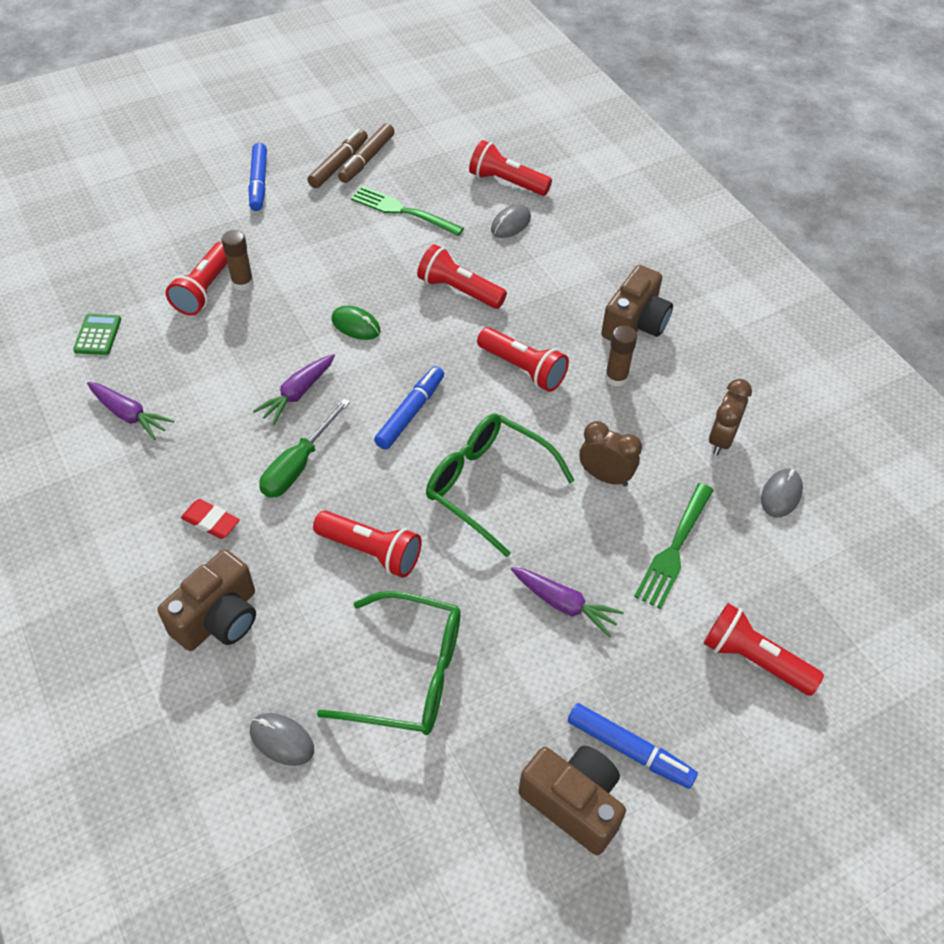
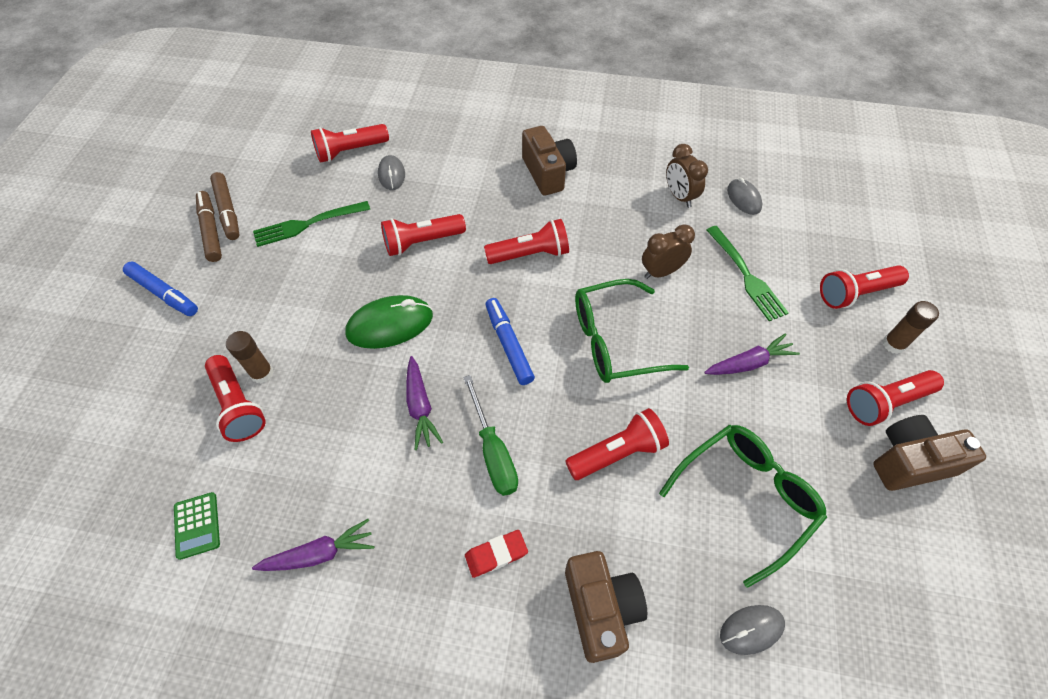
camera: 50 degrees left, 5 degrees up
green calculator [73,314,121,355] -> green calculator turned 150 degrees counterclockwise [174,492,220,560]
green mouse [332,306,381,340] -> green mouse [345,295,433,349], size x1.66
blue marker [568,703,698,789] -> red flashlight [847,370,944,426]
brown glue stick [605,326,637,387] -> brown glue stick moved to [883,301,939,354]

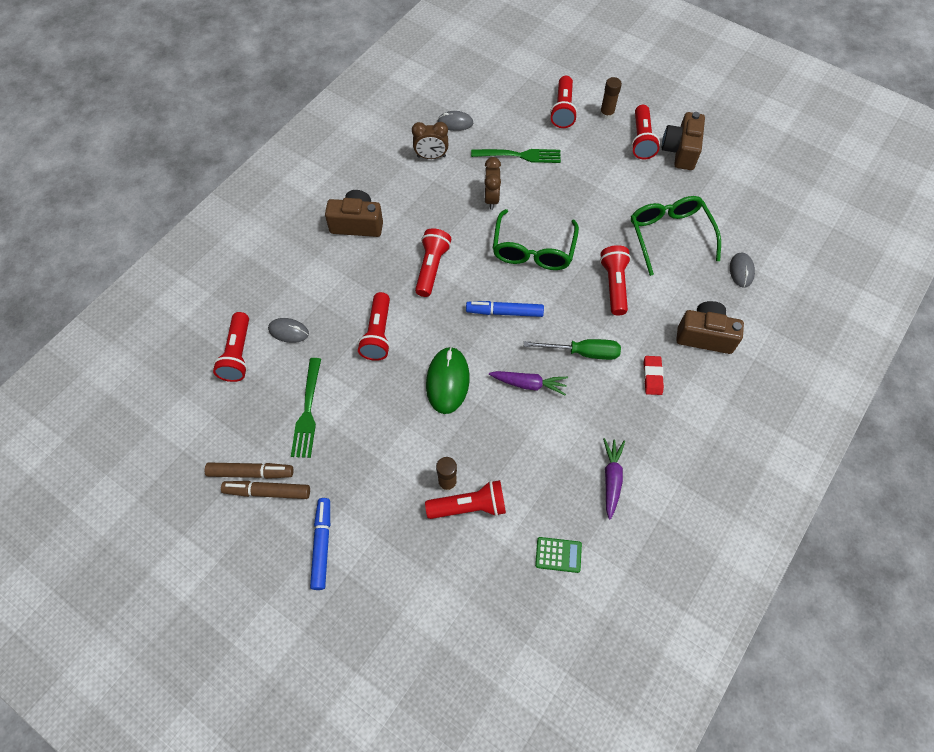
camera: 65 degrees left, 5 degrees up
blue marker [123,261,198,316] -> blue marker turned 60 degrees counterclockwise [310,498,330,590]
purple carrot [704,333,800,375] -> none

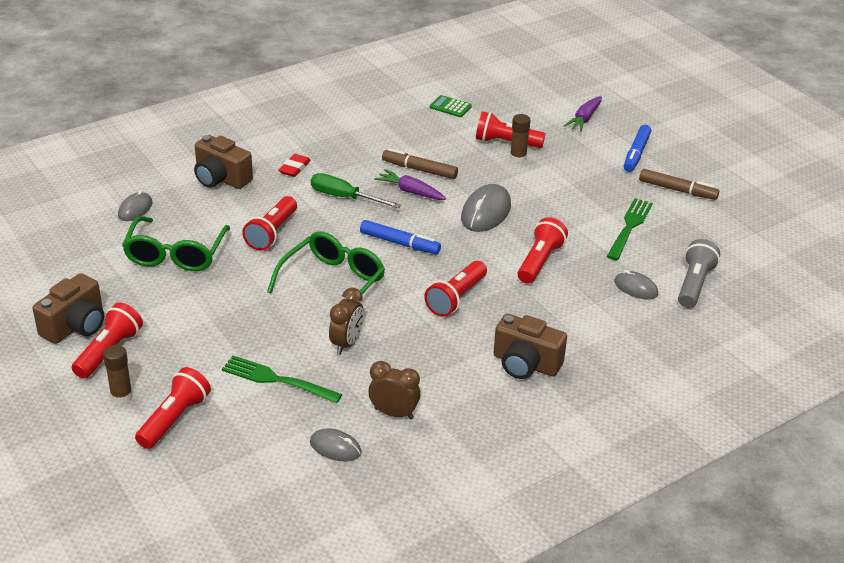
camera: 160 degrees left, 25 degrees down
brown marker [205,462,294,479] -> brown marker moved to [382,148,458,179]
red flashlight [213,312,249,382] -> grey flashlight [678,239,720,308]
green mouse [426,347,470,414] -> grey mouse [461,184,511,232]
purple carrot [603,438,625,520] -> purple carrot moved to [564,96,602,132]

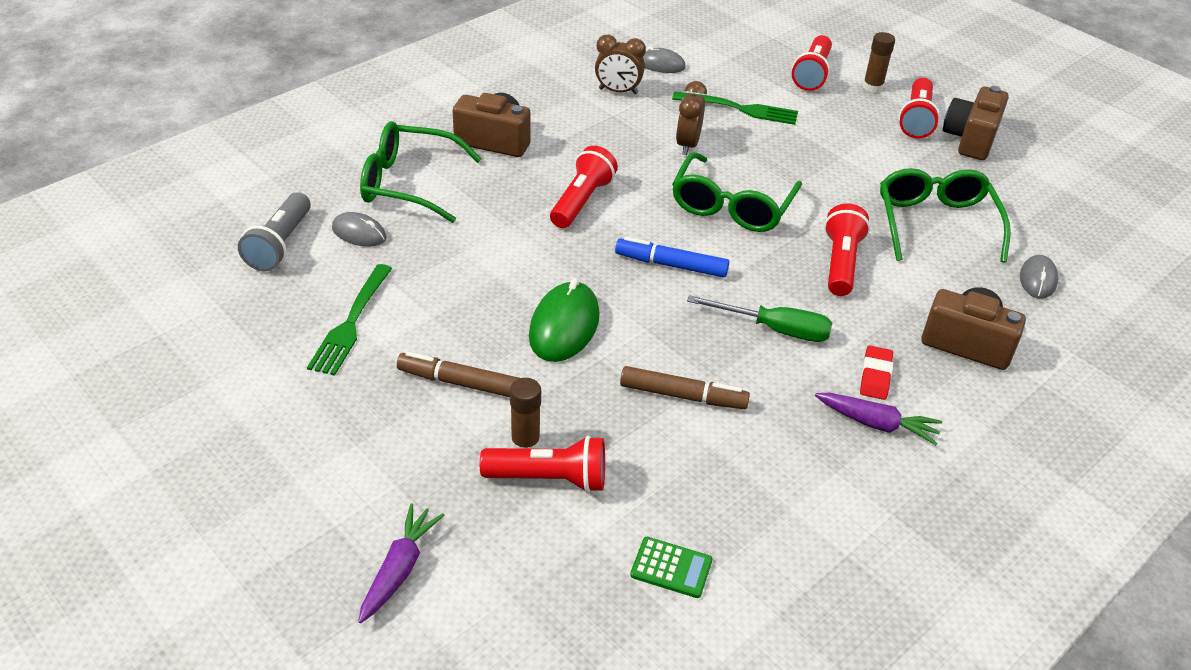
camera: 170 degrees right, 5 degrees up
purple carrot [374,169,446,200] -> purple carrot moved to [815,393,942,445]
grey mouse [461,184,511,232] -> green mouse [529,278,600,362]
red flashlight [518,217,568,283] -> none
blue marker [624,125,651,172] -> none
brown marker [639,169,719,200] -> brown marker moved to [397,352,520,397]
none -> green glasses [360,121,482,223]

